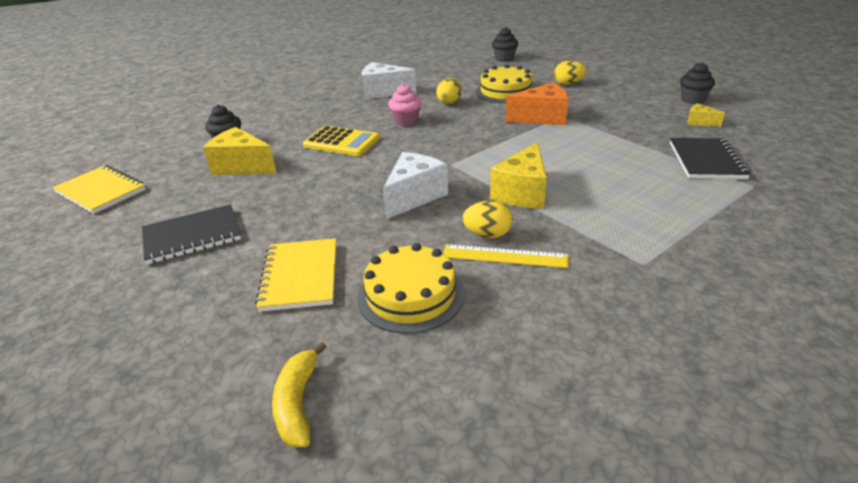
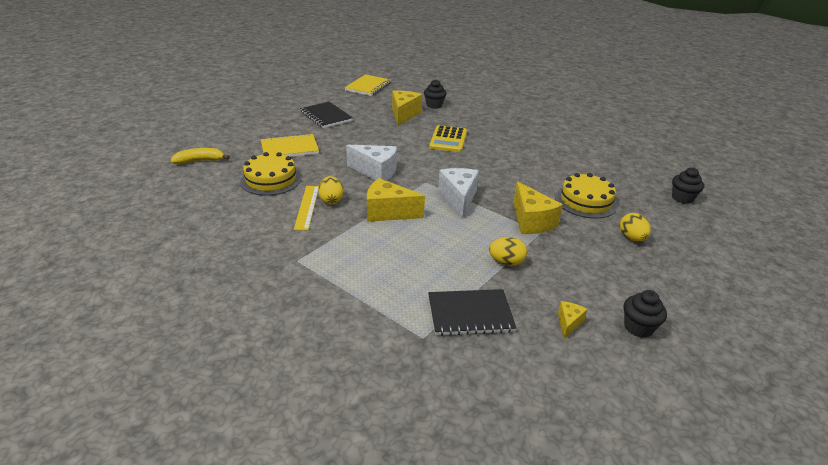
camera: 75 degrees right, 0 degrees up
white cheese [362,62,416,99] -> white cheese moved to [438,168,479,219]
pink cupcake [388,84,422,126] -> none
yellow egg [436,78,462,104] -> yellow egg moved to [489,237,527,266]
orange cheese [505,83,569,125] -> yellow cheese [513,181,563,234]

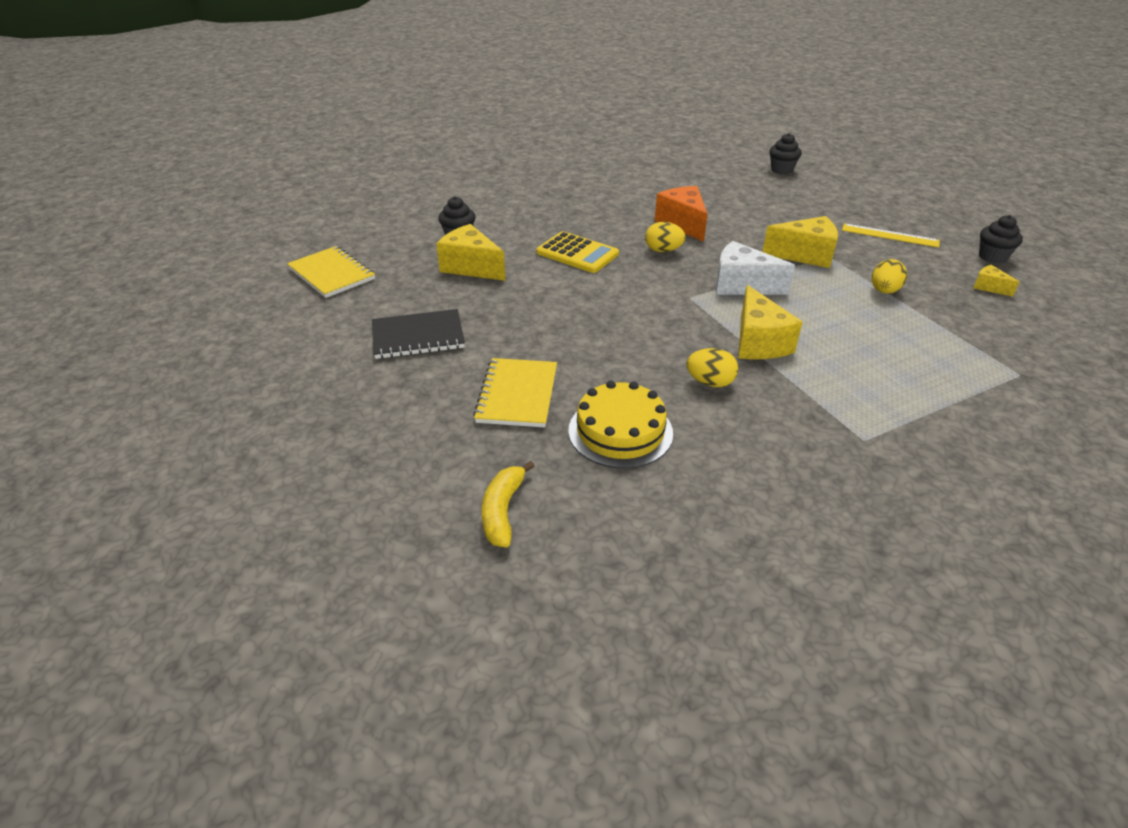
camera: 65 degrees left, 5 degrees up
yellow ruler [294,186,319,230] -> yellow ruler moved to [842,223,940,248]
white cheese [346,145,397,181] -> none
yellow cheese [367,178,425,222] -> yellow cheese turned 45 degrees counterclockwise [738,285,802,359]
black notebook [428,289,516,336] -> none
yellow cake [555,173,618,218] -> none
yellow egg [620,213,651,241] -> yellow egg moved to [645,222,686,252]
none -> orange cheese [655,186,708,242]

